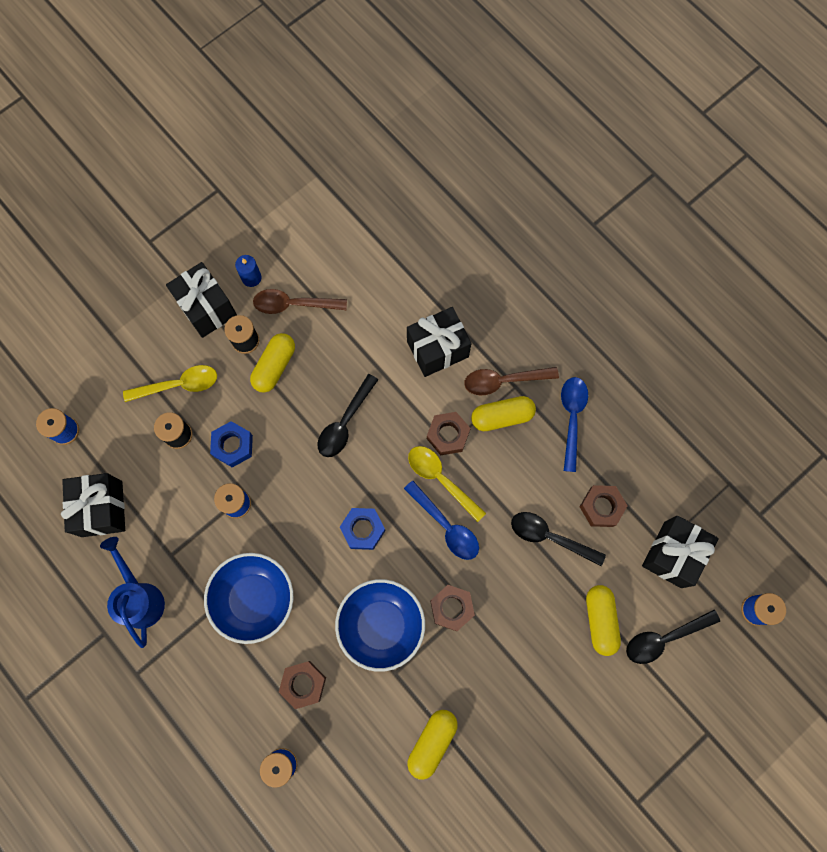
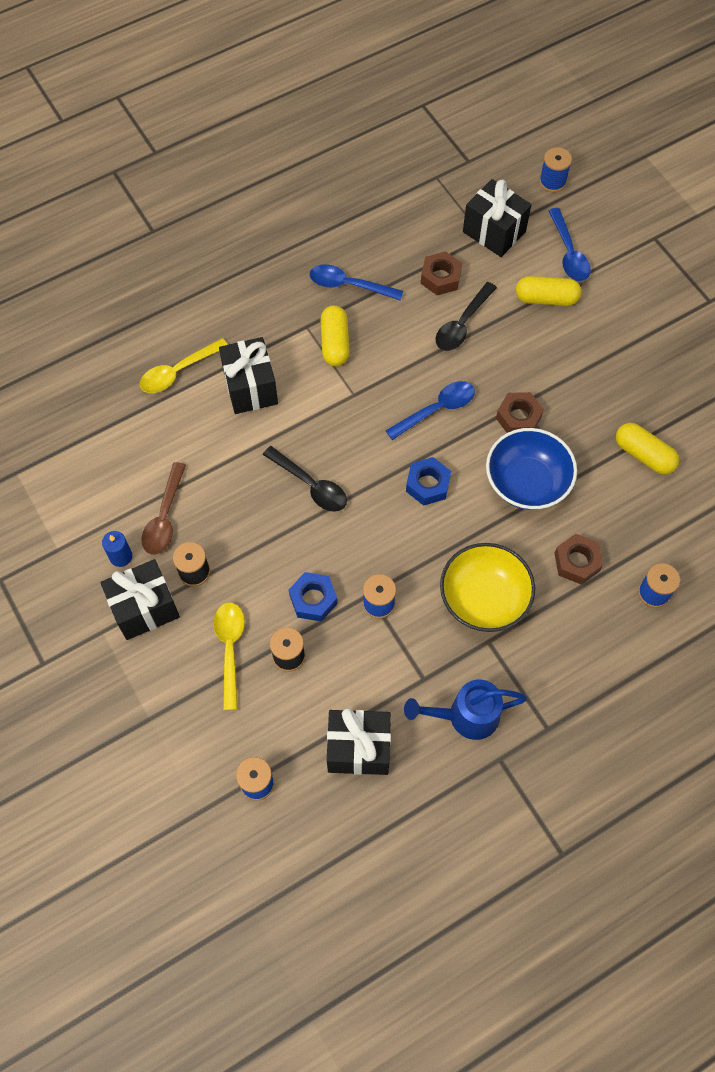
camera: 80 degrees left, 10 degrees down
blue bowl [204,553,293,644] -> yellow bowl [440,543,535,632]
yellow capsule [250,333,295,393] -> none
yellow spoon [408,446,486,522] -> yellow spoon moved to [140,338,228,393]
brown nut [427,412,471,455] -> none
brown spoon [464,367,559,395] -> none
black spoon [626,610,720,664] -> blue spoon [548,208,591,281]

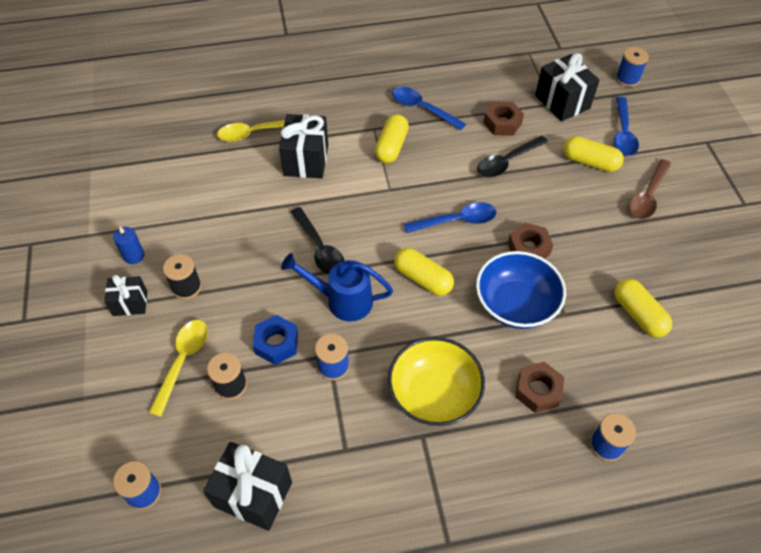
camera: 20 degrees right, 10 degrees down
black gift [100,559,180,640] -> black gift [104,275,147,316], size x0.60
brown spoon [141,462,186,555] -> brown spoon moved to [628,159,671,219]
blue watering can [404,679,527,740] -> blue watering can moved to [281,253,393,321]
blue nut [406,457,451,506] -> yellow capsule [394,248,454,296]

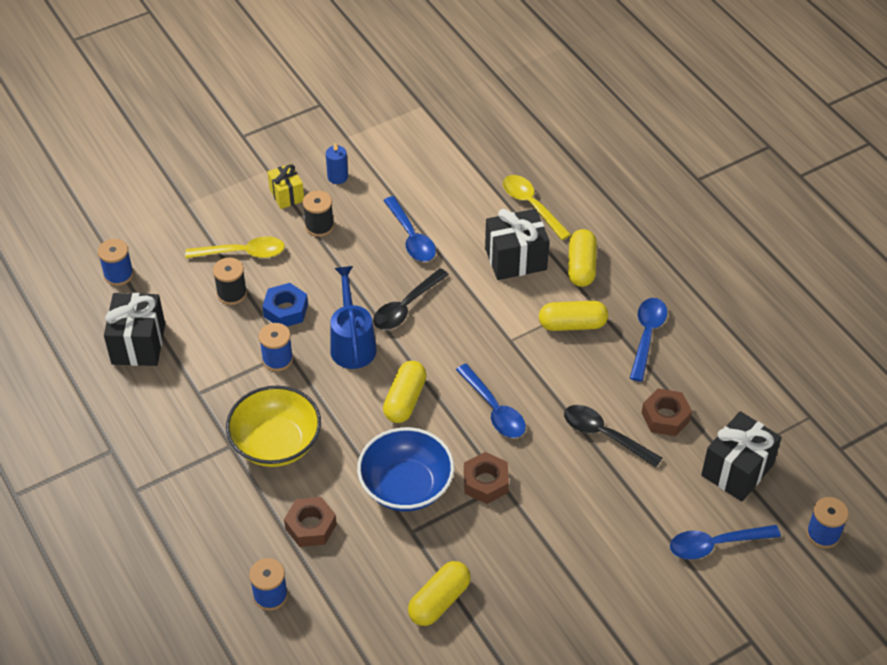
camera: 70 degrees right, 5 degrees down
black gift [104,275,147,316] -> yellow gift [267,164,304,209]
yellow capsule [563,136,624,172] -> yellow capsule moved to [568,229,597,287]
brown spoon [628,159,671,219] -> none
none -> blue spoon [383,196,436,262]

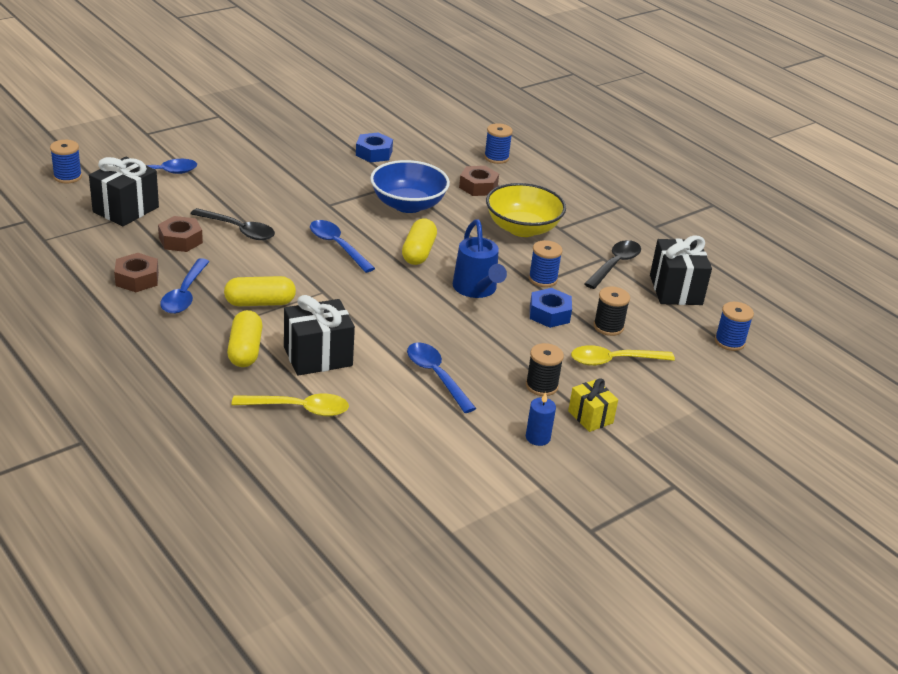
camera: 170 degrees right, 15 degrees down
black spoon [373,268,449,330] -> black spoon moved to [584,240,641,289]
yellow capsule [408,561,471,626] -> blue nut [356,132,393,163]
brown nut [464,452,509,504] -> brown nut moved to [114,253,159,292]
yellow spoon [503,175,571,240] -> yellow spoon turned 45 degrees counterclockwise [232,394,349,416]

